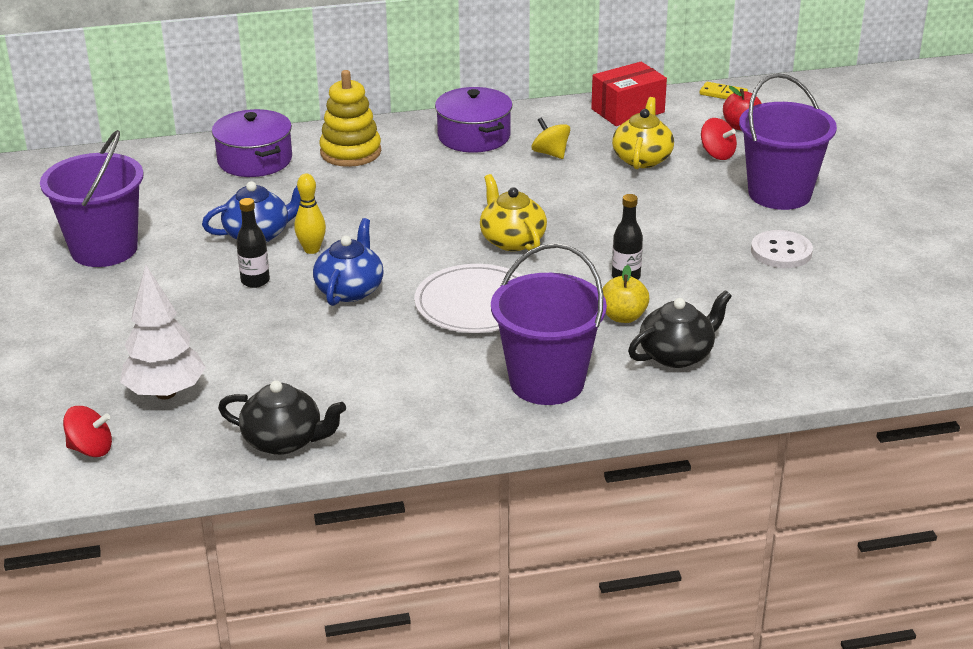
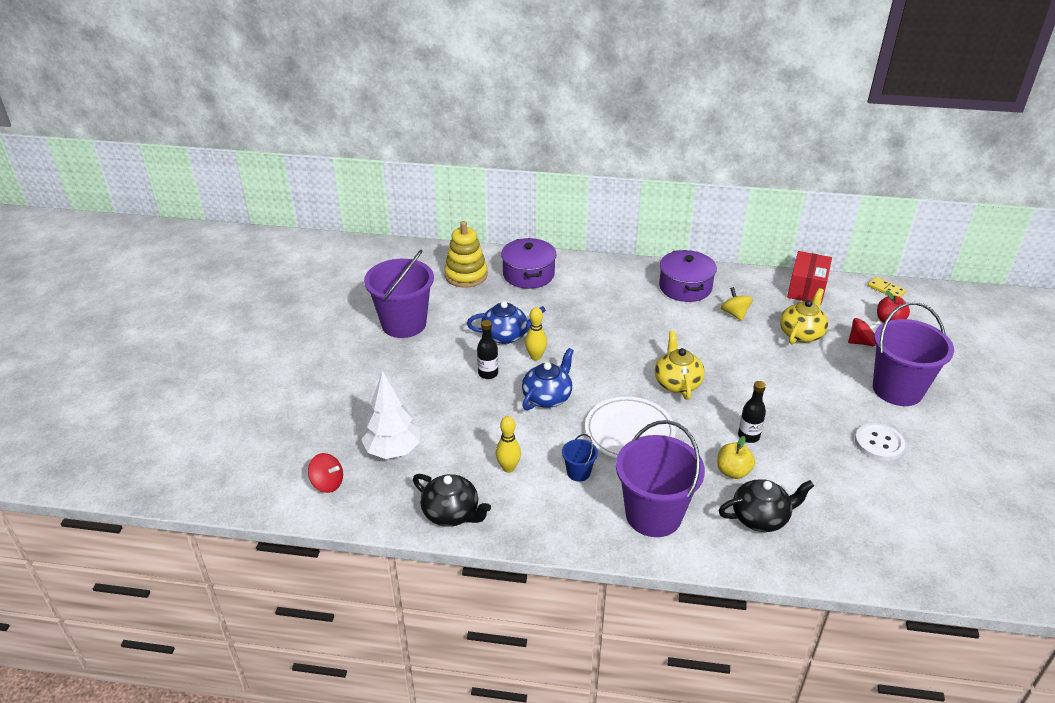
camera: 20 degrees right, 5 degrees up
yellow stacking toy [319,70,381,167] -> yellow stacking toy moved to [444,221,488,288]
red box [591,62,667,126] -> red box turned 60 degrees counterclockwise [787,251,832,304]
red spinning top [701,118,737,160] -> red spinning top turned 75 degrees counterclockwise [848,318,881,346]
none -> yellow bowling pin [496,416,521,473]
none -> blue bucket [562,434,598,482]

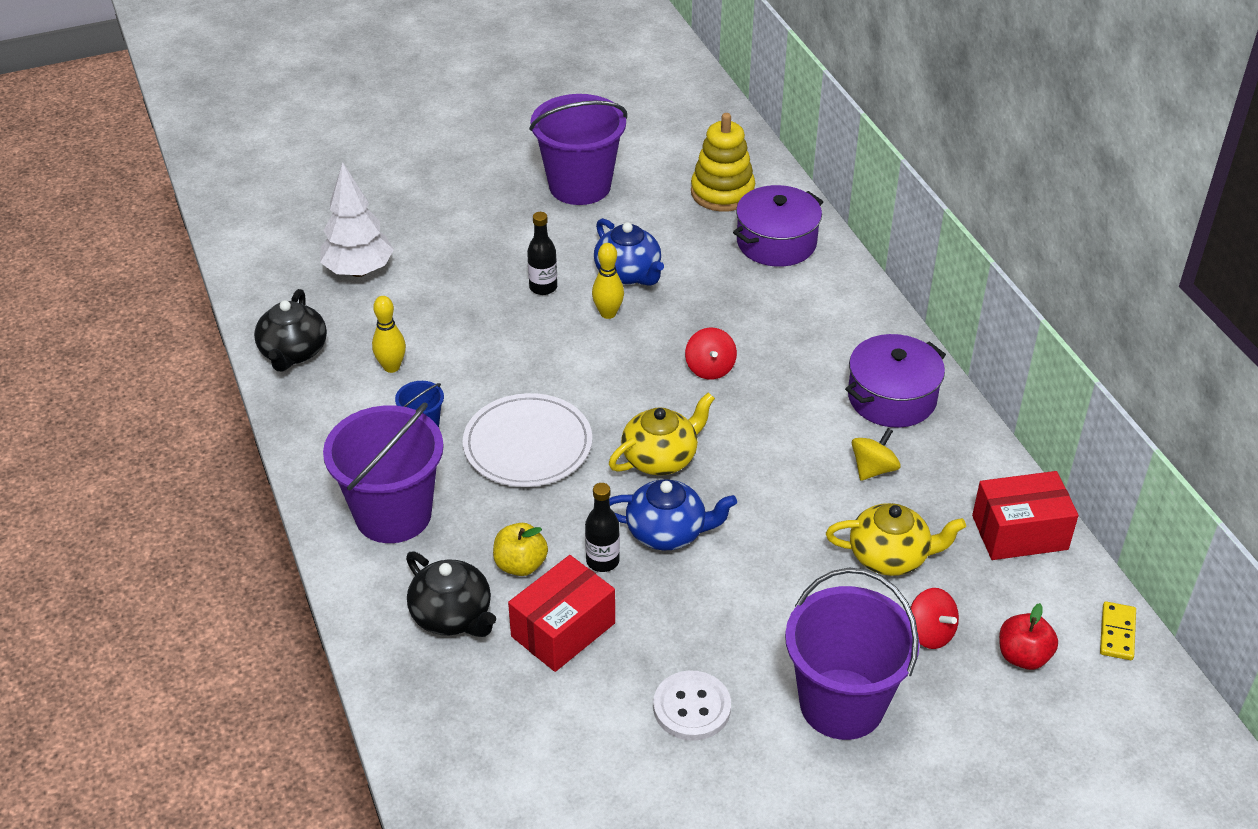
camera: 60 degrees right, 5 degrees up
red spinning top [308,453,343,493] -> red spinning top moved to [685,328,737,380]
blue teapot [522,348,574,410] -> blue teapot moved to [609,479,737,550]
none -> red box [508,555,615,672]

